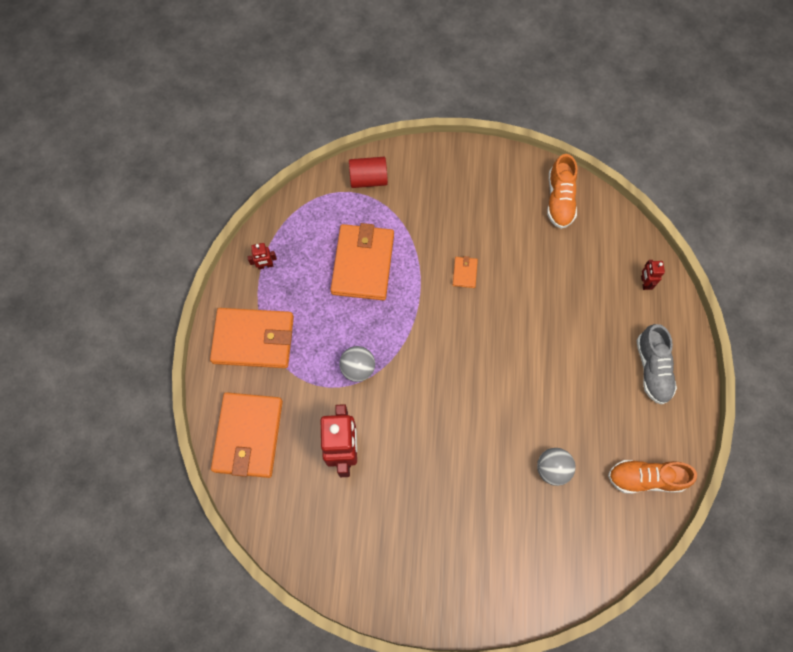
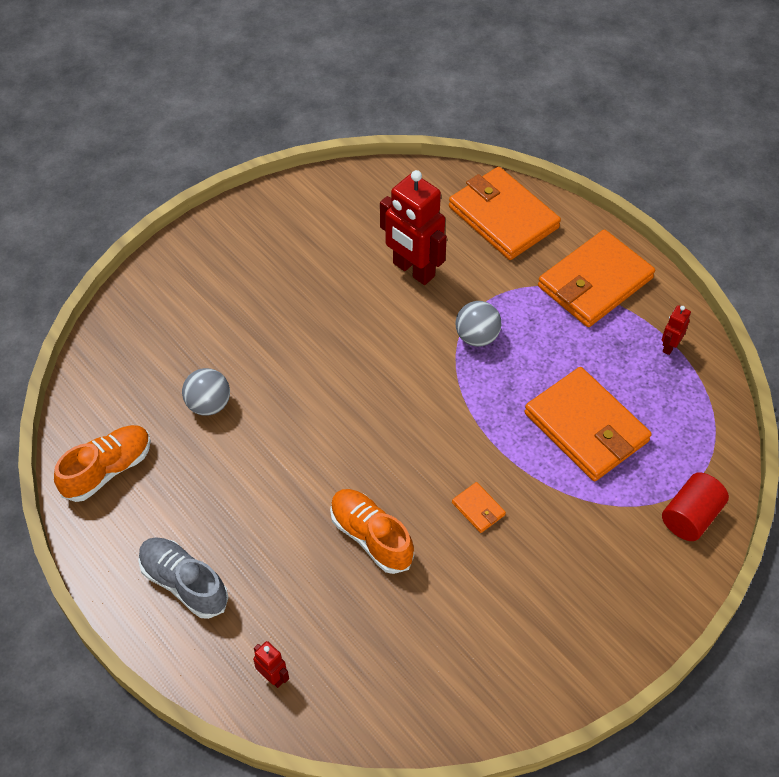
camera: 135 degrees right, 15 degrees down
orange shoe [547,154,577,229] -> orange shoe moved to [330,489,414,574]

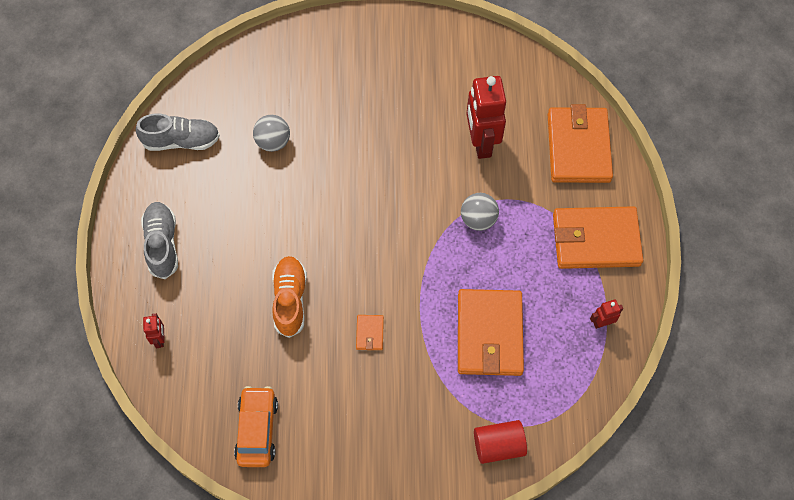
camera: 40 degrees right, 10 degrees up
orange shoe [54,425,151,502] -> grey shoe [136,113,220,151]
none -> orange car [234,386,278,467]

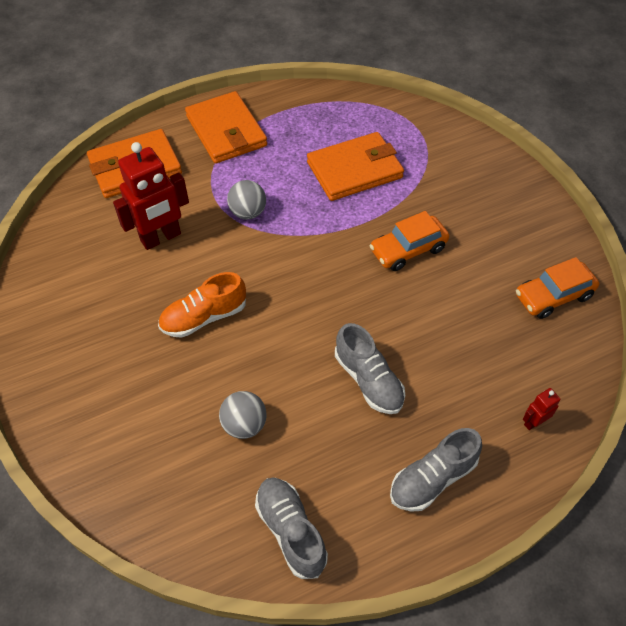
camera: 115 degrees left, 10 degrees down
orange shoe [272,256,307,338] -> orange shoe moved to [158,272,246,338]
orange wallet [356,315,384,350] -> orange car [370,211,449,271]
red cylinder [474,420,527,464] -> none
red robot [590,299,623,329] -> none
none -> grey shoe [335,323,405,414]

